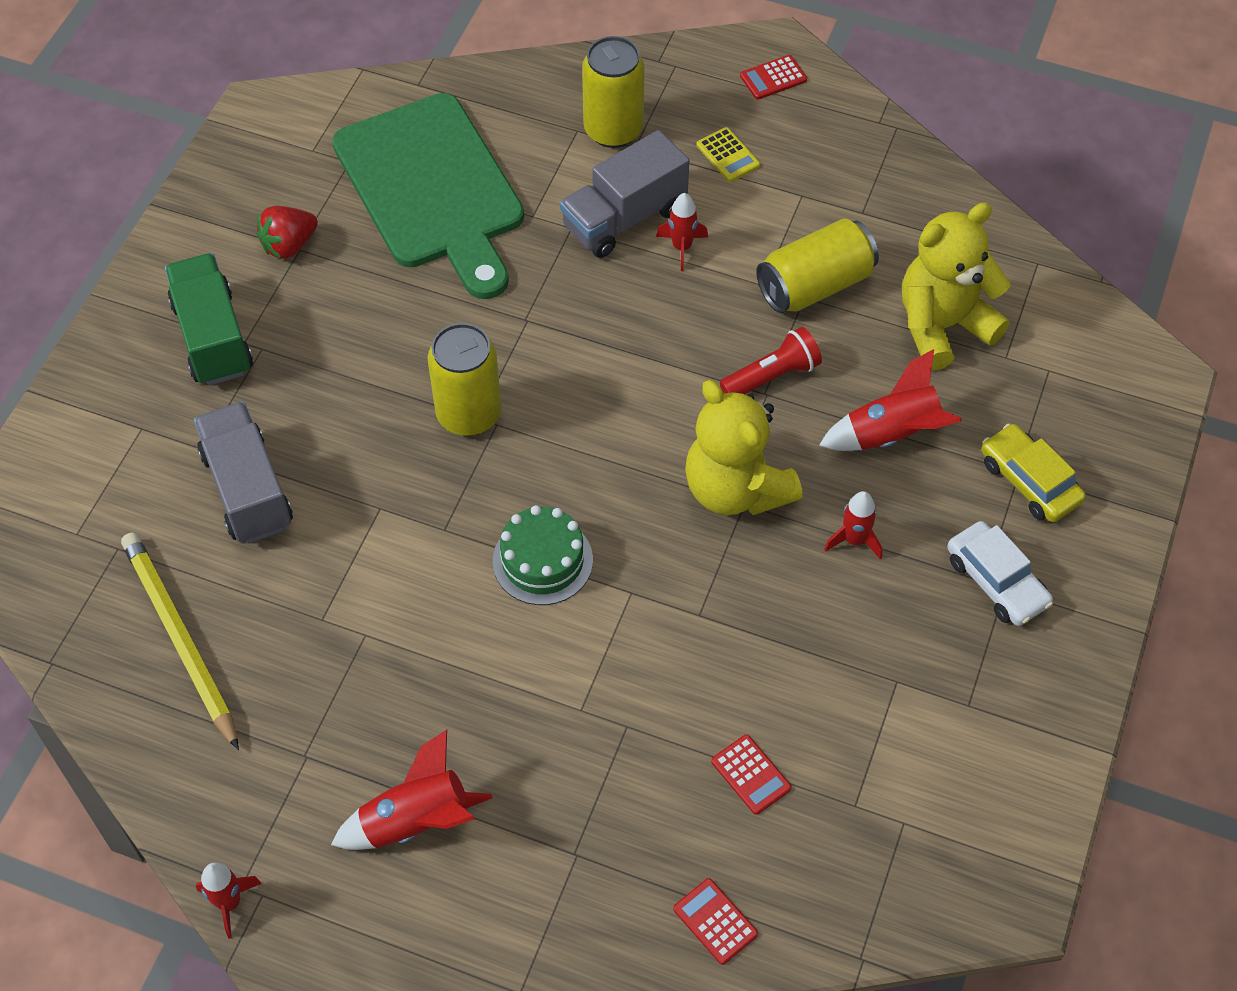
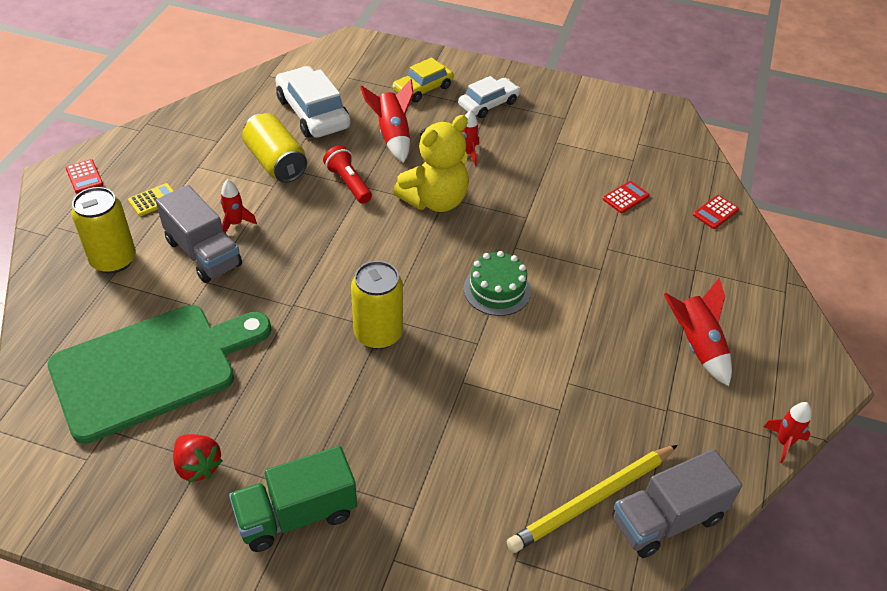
camera: 95 degrees left, 10 degrees down
grey truck [194,402,293,544] -> grey truck moved to [612,449,742,558]
yellow teddy bear [902,202,1011,371] -> white car [275,66,350,138]

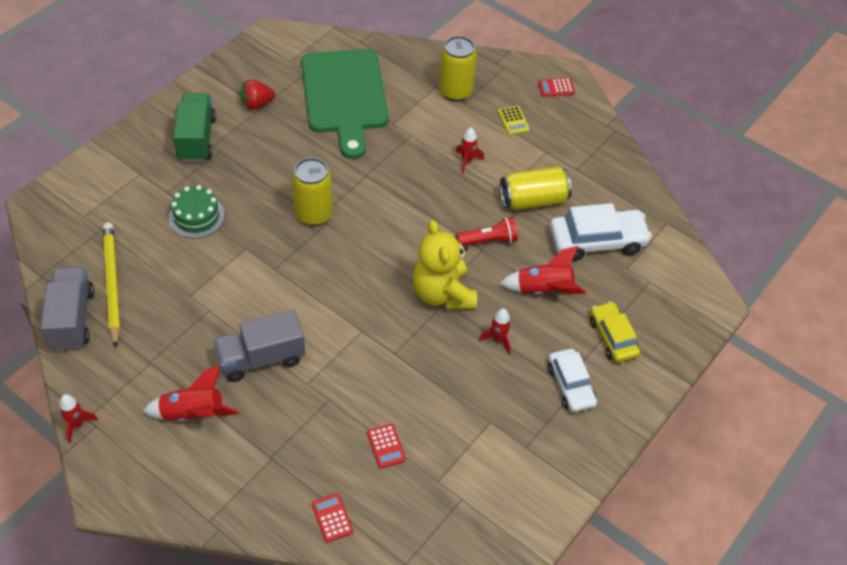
camera: 110 degrees right, 5 degrees up
grey truck [156,185,242,283] -> grey truck moved to [213,310,305,382]
green cake [464,251,531,316] -> green cake moved to [169,185,225,238]

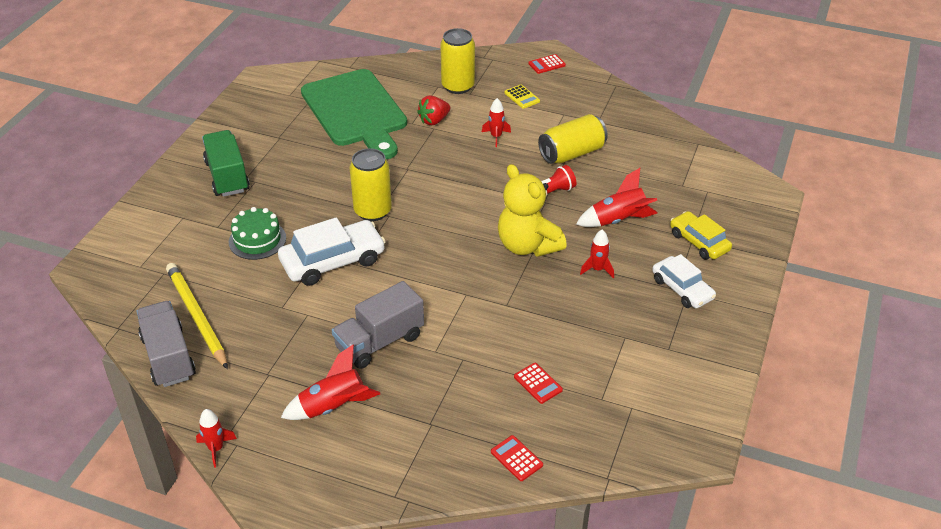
camera: 15 degrees left, 10 degrees down
red strawberry [240,79,275,110] -> red strawberry moved to [417,96,451,125]
white car [550,203,652,261] -> white car moved to [278,217,386,286]

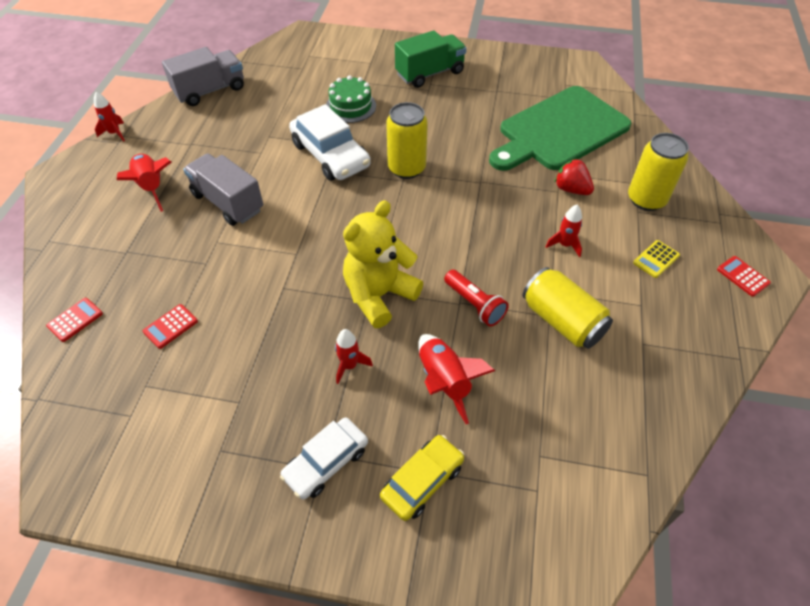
camera: 80 degrees right, 10 degrees up
yellow pencil [166,263,228,369] -> none

